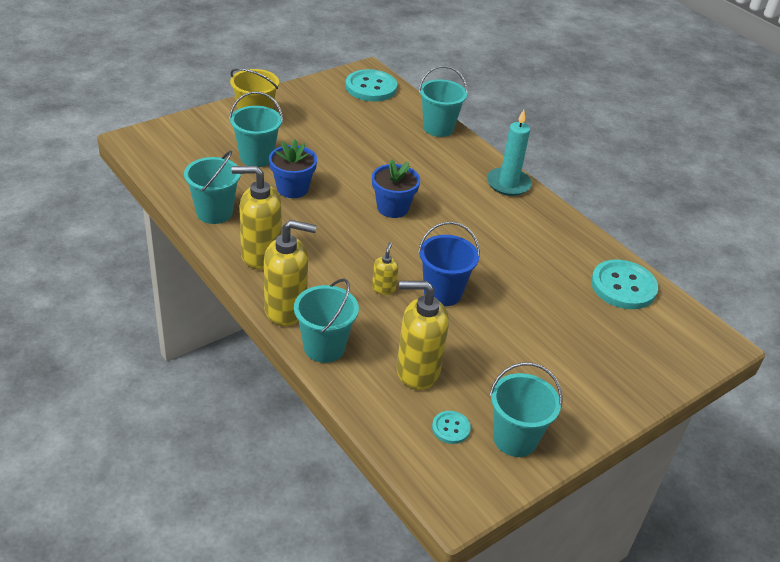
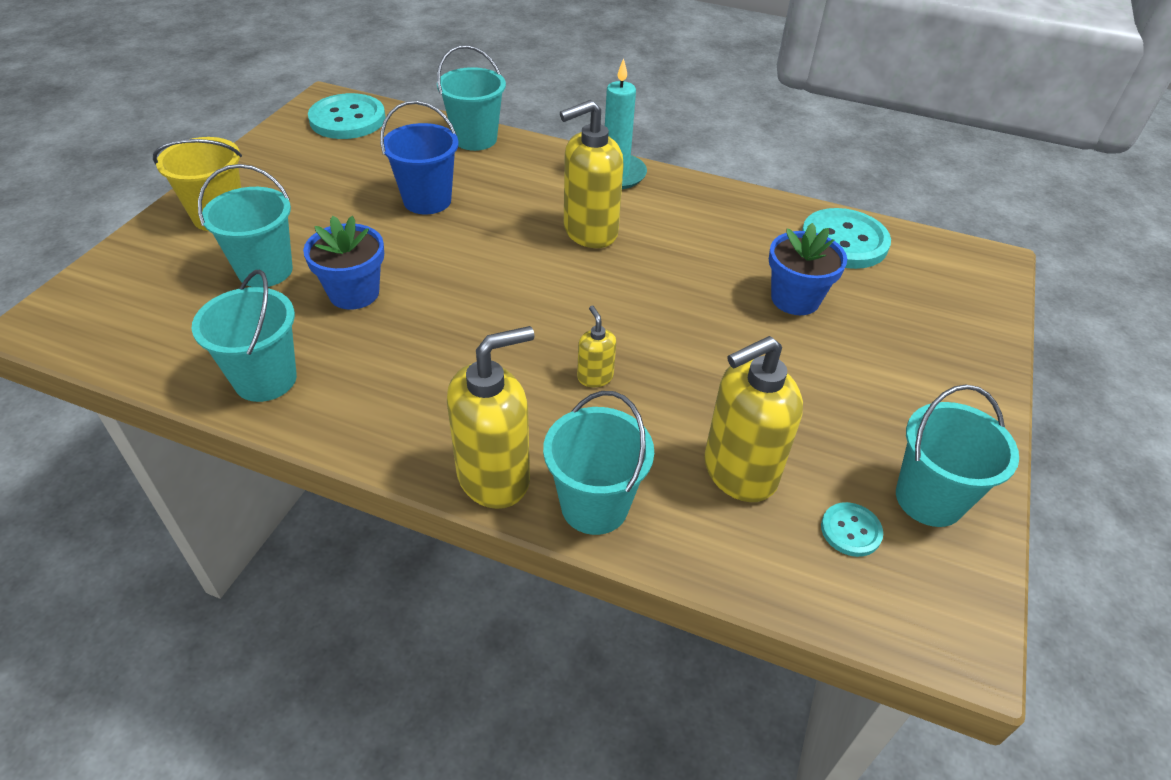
camera: 30 degrees left, 5 degrees up
yellow soap dispenser [232,166,282,270] -> yellow soap dispenser moved to [560,100,624,248]
blue flower pot [372,159,420,218] -> blue flower pot moved to [769,223,847,315]
blue bucket [418,222,480,306] -> blue bucket moved to [380,100,459,214]

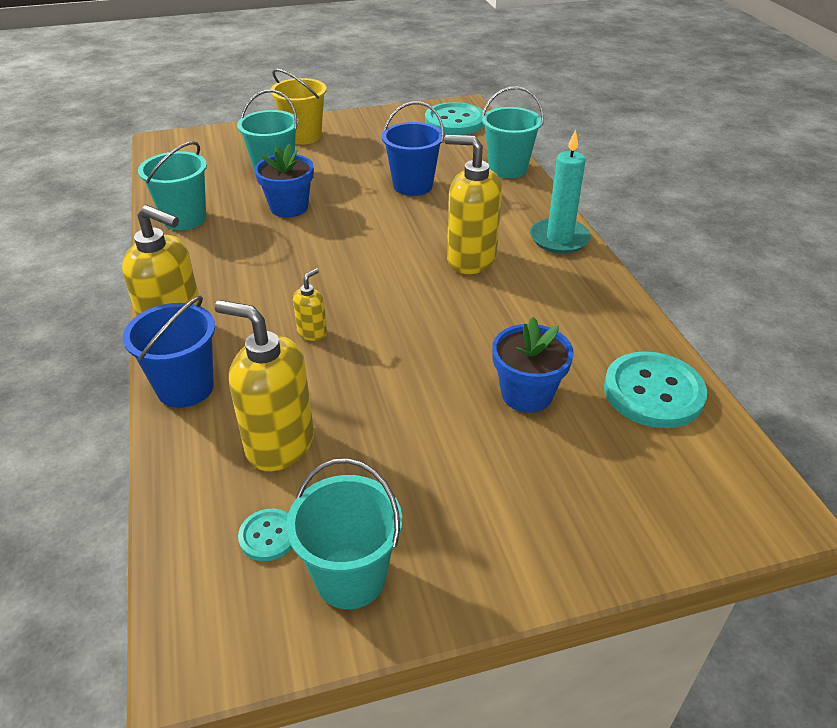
camera: 55 degrees right, 5 degrees down
turquoise bucket [543,391,654,535] -> blue bucket [123,296,215,408]

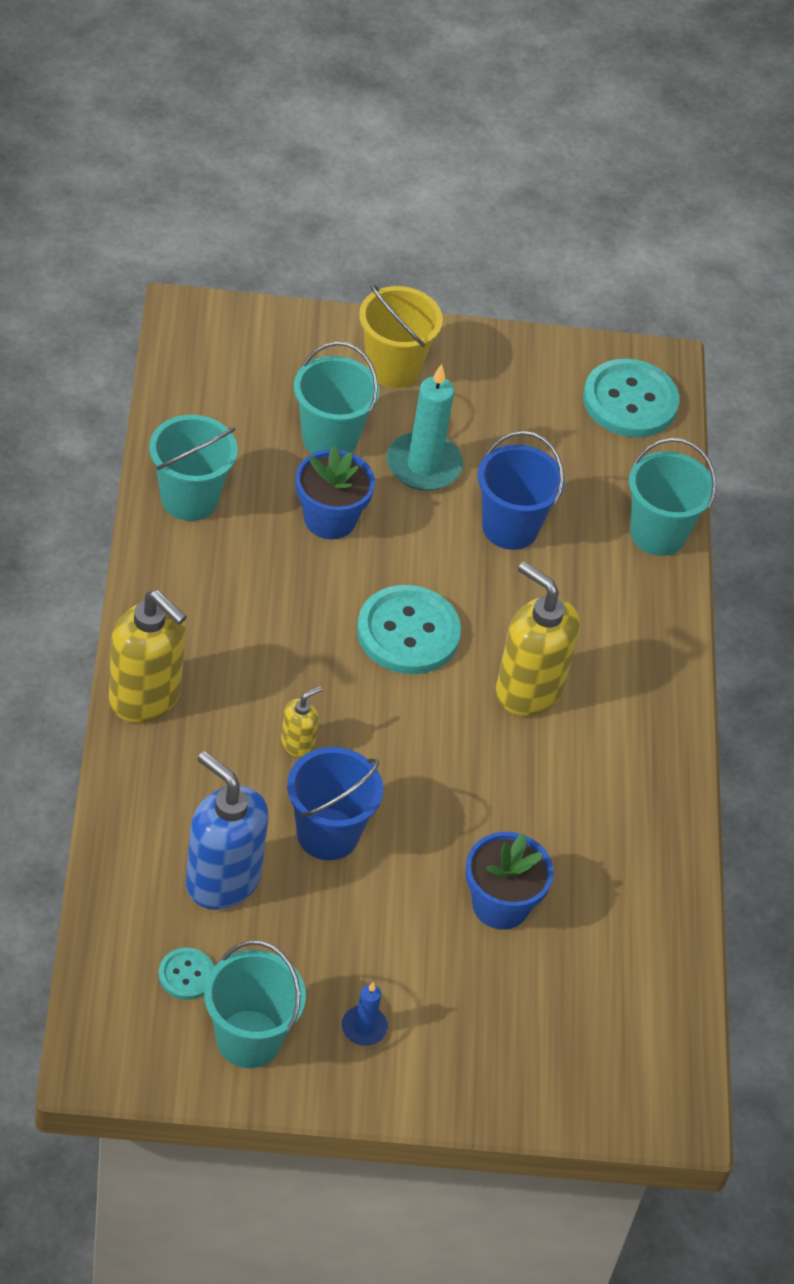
camera: 10 degrees right, 10 degrees up
blue bucket [123,296,215,408] -> blue bucket moved to [287,747,383,860]
yellow soap dispenser [215,300,314,471] -> blue soap dispenser [186,751,269,910]
turquoise candle [530,129,591,254] -> turquoise candle moved to [387,364,463,491]
turquoise button [604,351,707,428] -> turquoise button moved to [357,585,461,674]
none -> blue candle [342,982,388,1046]

